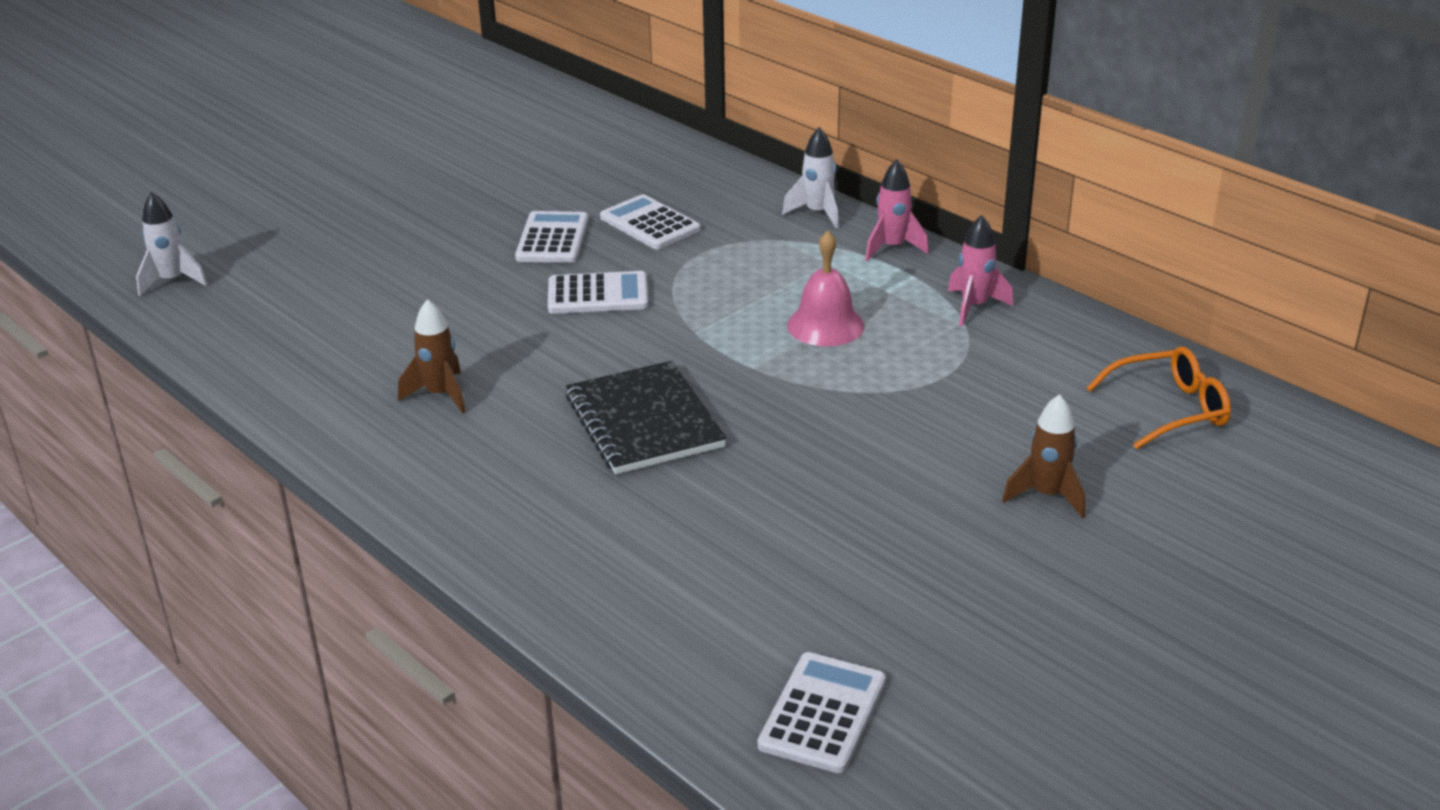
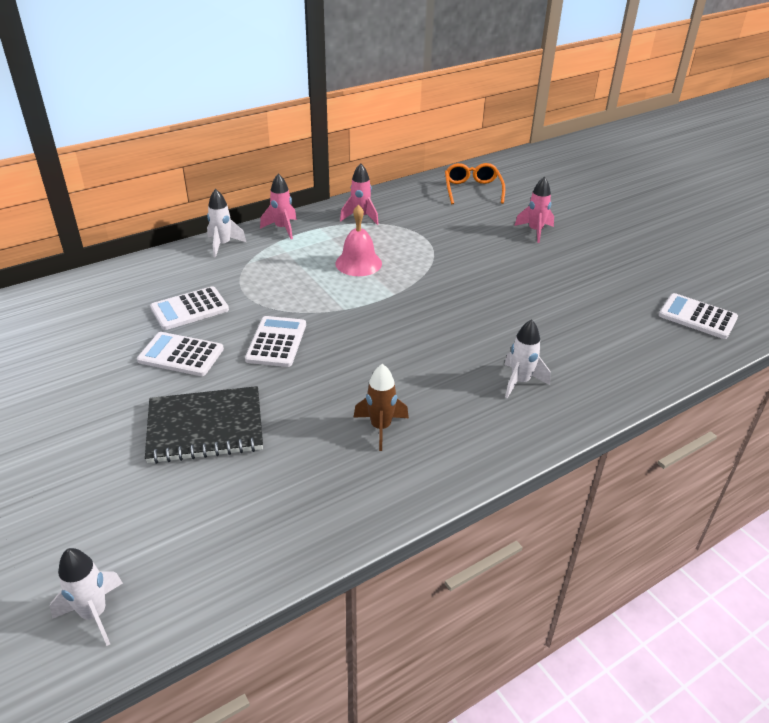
camera: 80 degrees left, 5 degrees up
black notebook [566,361,727,474] -> black notebook moved to [145,386,263,464]
brown rocket [1002,394,1085,518] -> pink rocket [514,176,554,243]
none -> white rocket [504,319,551,398]

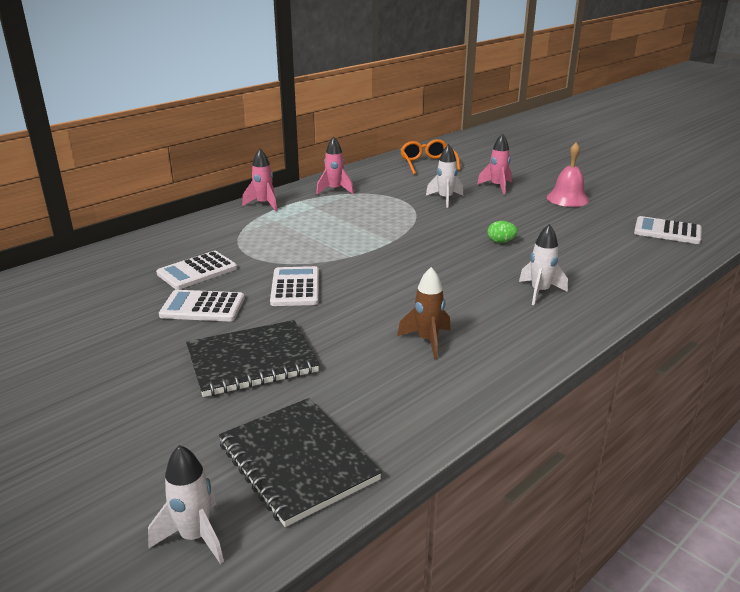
camera: 10 degrees left, 10 degrees down
white rocket [207,189,246,258] -> white rocket moved to [426,144,463,208]
pink bell [335,205,382,276] -> pink bell moved to [547,142,589,207]
none -> black notebook [219,398,382,527]
none -> green egg [487,221,518,243]

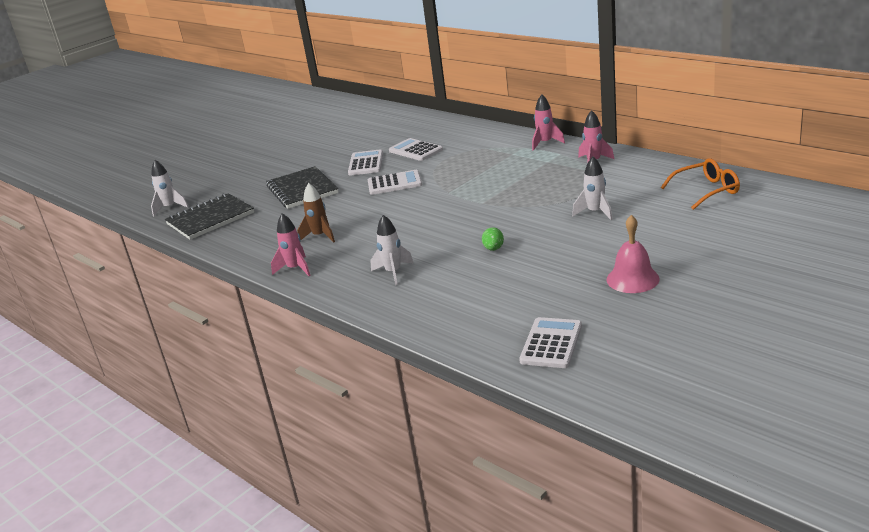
camera: 90 degrees right, 0 degrees up
pink rocket [477,133,512,195] -> pink rocket moved to [271,213,311,276]

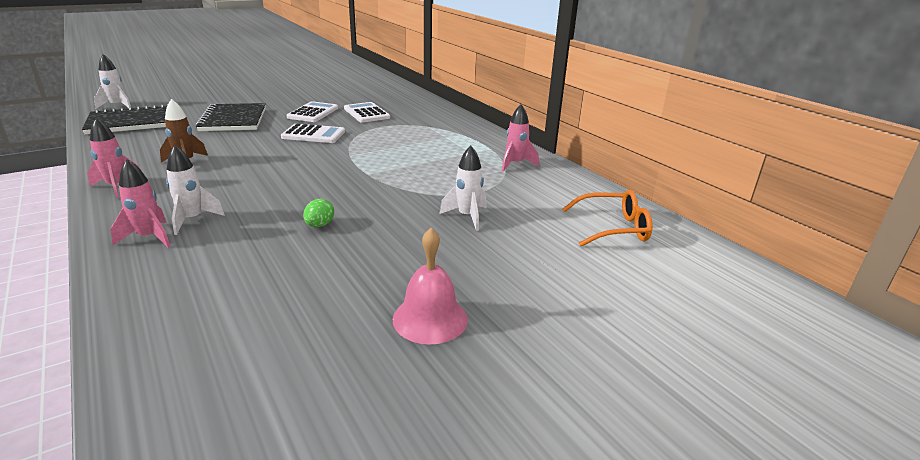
camera: 10 degrees right, 0 degrees up
white calculator [519,317,582,368] -> none
pink rocket [532,95,565,151] -> pink rocket moved to [110,159,171,248]

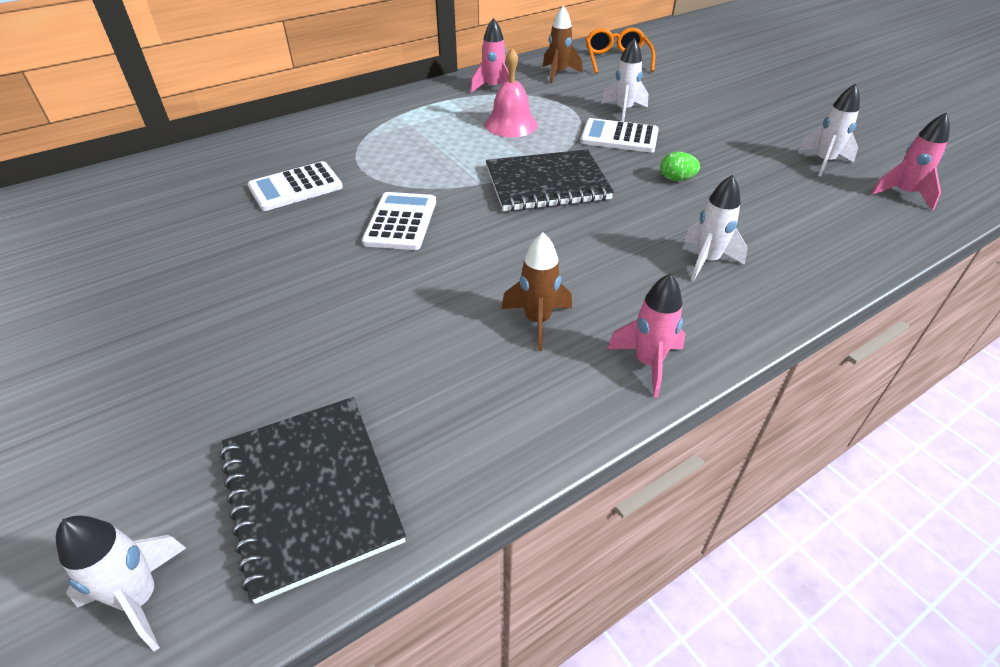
camera: 90 degrees left, 15 degrees up
pink rocket [110,159,171,248] -> pink rocket moved to [871,113,950,210]
black notebook [196,103,266,131] -> black notebook moved to [486,149,614,211]
white calculator [287,101,338,122] -> white calculator moved to [580,118,659,153]
pink bell [393,228,468,345] -> pink bell moved to [485,48,538,137]
none -> brown rocket [543,6,582,83]
none -> white rocket [799,83,860,176]

